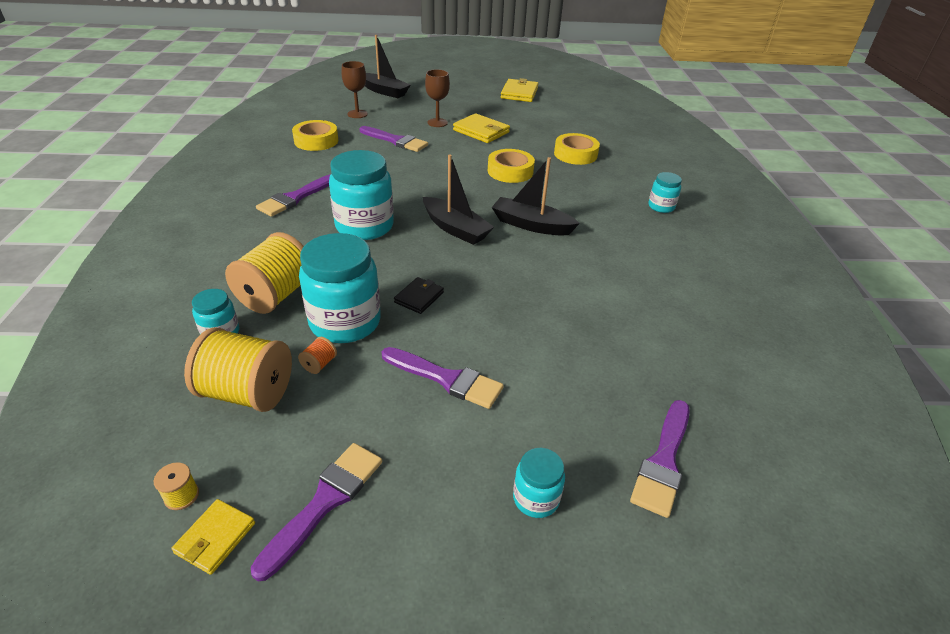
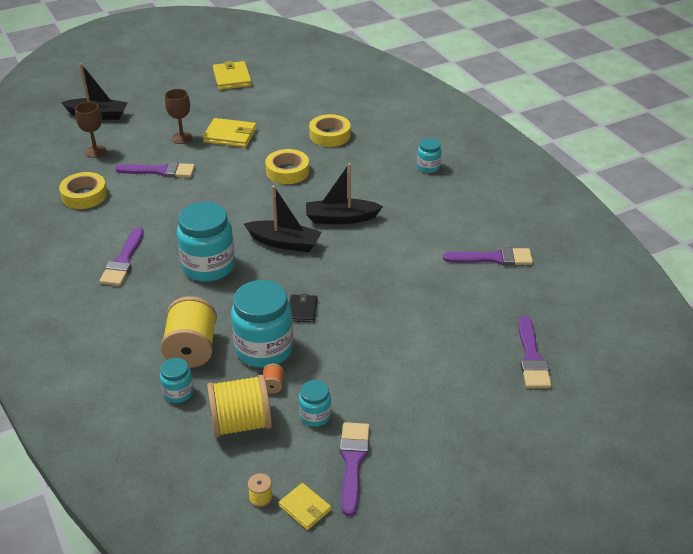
camera: 25 degrees left, 0 degrees up
yellow wallet [171,499,255,575] -> yellow wallet turned 45 degrees counterclockwise [279,483,331,530]
purple brush [381,347,504,409] -> purple brush moved to [443,247,533,266]
turquoise jar [513,448,565,518] -> turquoise jar moved to [299,380,331,427]

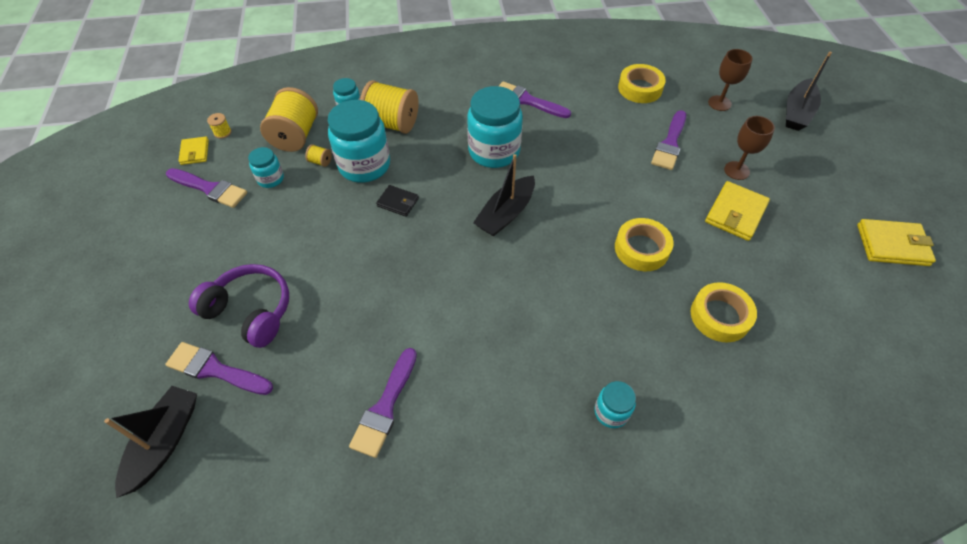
camera: 110 degrees right, 15 degrees up
orange spool [263,364,284,393] -> yellow spool [305,144,332,167]
yellow wallet [279,483,331,530] -> yellow wallet turned 75 degrees counterclockwise [179,136,209,165]
black boat [306,163,383,224] -> black boat moved to [104,386,197,498]
none -> purple headphones [189,264,289,348]

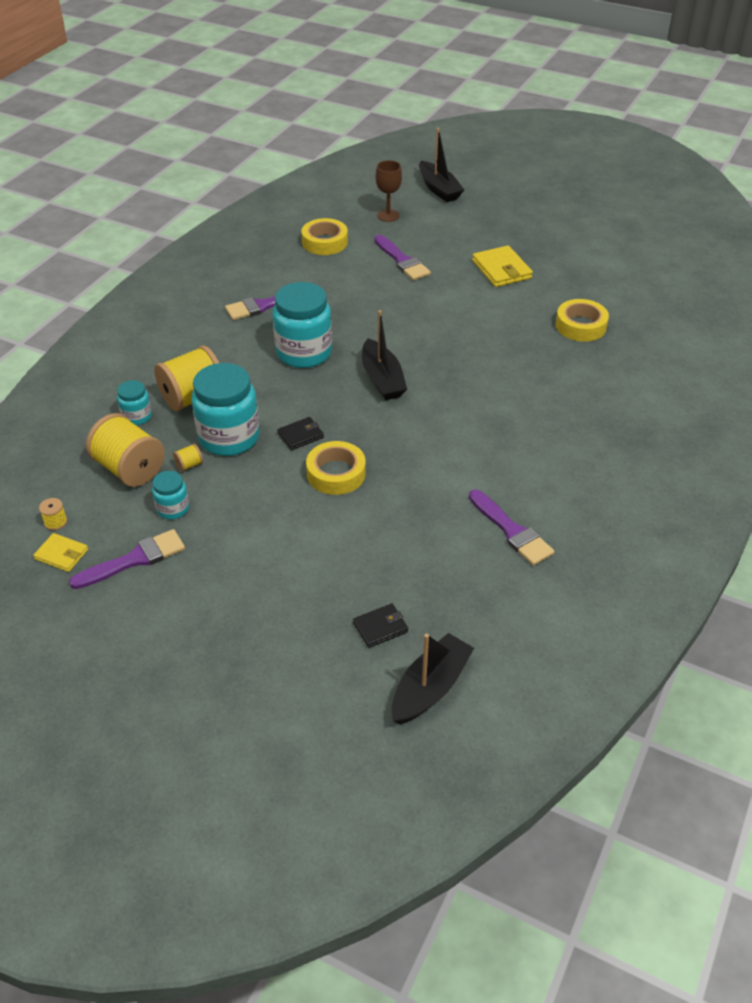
camera: 55 degrees left, 10 degrees down
black boat [104,386,197,498] -> black boat turned 75 degrees clockwise [392,633,474,725]
purple brush [165,342,273,395] -> black wallet [353,603,408,648]
purple headphones [189,264,289,348] -> none
turquoise jar [594,381,636,428] -> none
yellow tape [615,218,673,271] -> yellow tape moved to [306,441,366,495]
brown goblet [724,116,775,180] -> none
yellow wallet [857,219,936,266] -> none

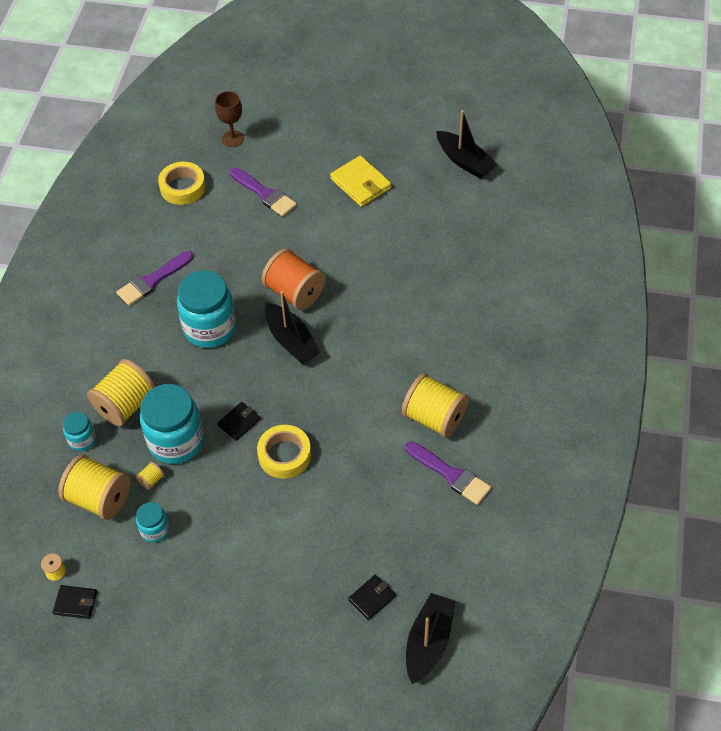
camera: 15 degrees left, 10 degrees up
yellow wallet [33,533,88,572] -> black wallet [53,585,97,619]
purple brush [69,529,185,589] -> none
black boat [419,128,464,202] -> black boat moved to [436,110,497,179]
yellow tape [556,299,609,342] -> none
none -> orange spool [262,249,326,310]
none -> yellow spool [402,373,469,438]

